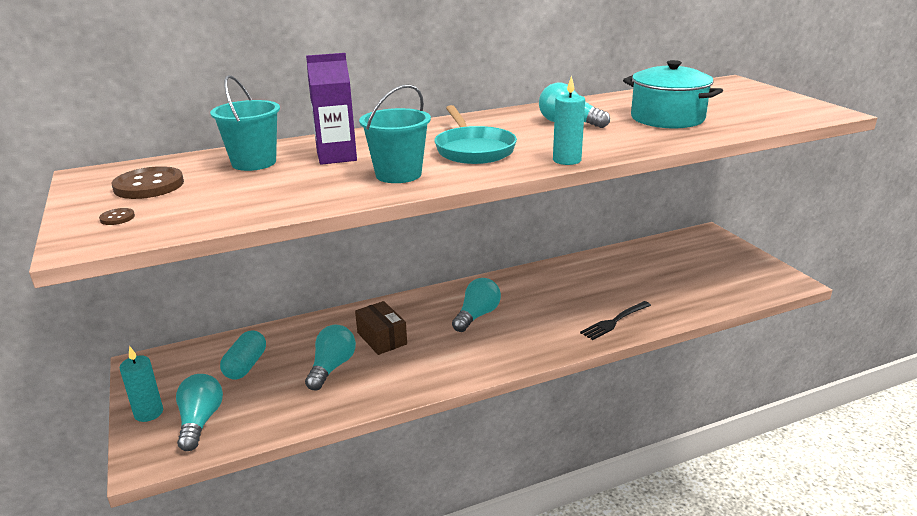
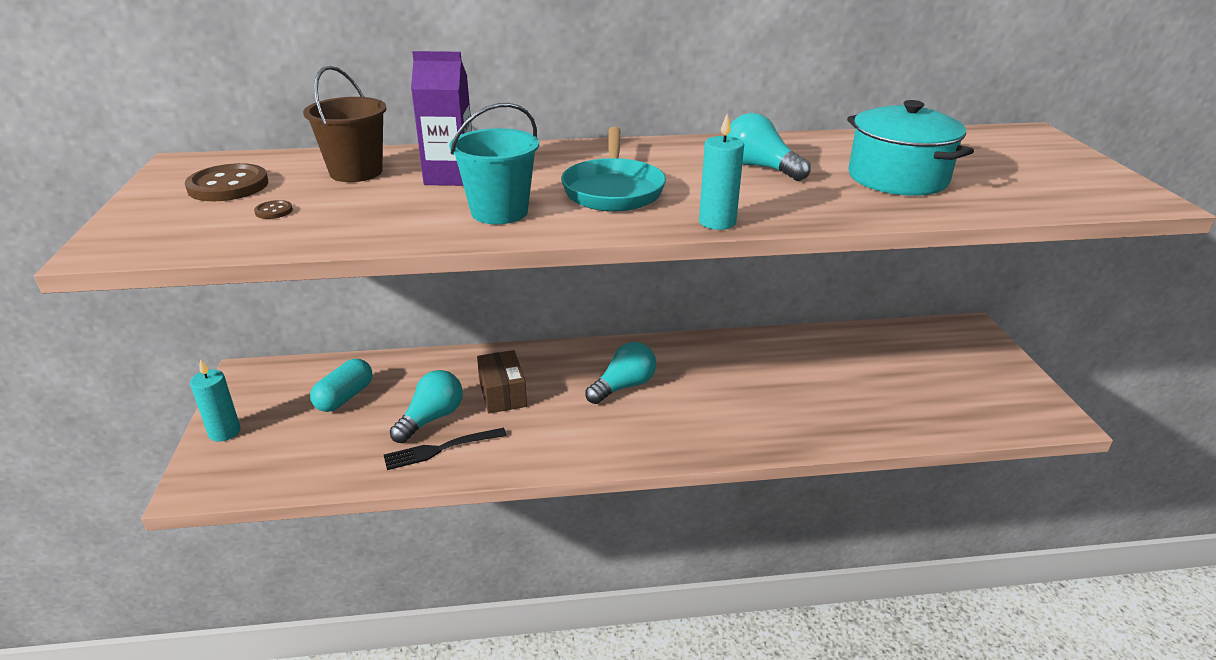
camera: 15 degrees right, 5 degrees up
brown button [99,208,135,225] -> brown button moved to [254,200,293,219]
turquoise light bulb [176,374,223,451] -> none
turquoise bucket [210,75,280,171] -> brown bucket [303,66,387,182]
black fork [580,301,651,340] -> black fork moved to [384,428,507,470]

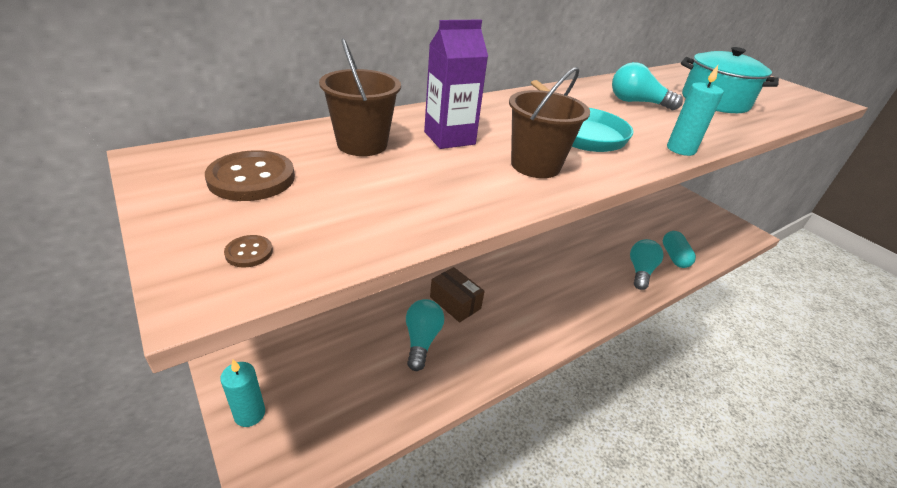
camera: 30 degrees left, 5 degrees up
brown button [254,200,293,219] -> brown button moved to [224,235,273,268]
turquoise capsule [310,359,372,412] -> turquoise capsule moved to [663,231,696,268]
black fork [384,428,507,470] -> none
turquoise bucket [449,103,539,224] -> brown bucket [509,67,590,178]
turquoise light bulb [585,342,656,404] -> turquoise light bulb moved to [630,239,663,290]

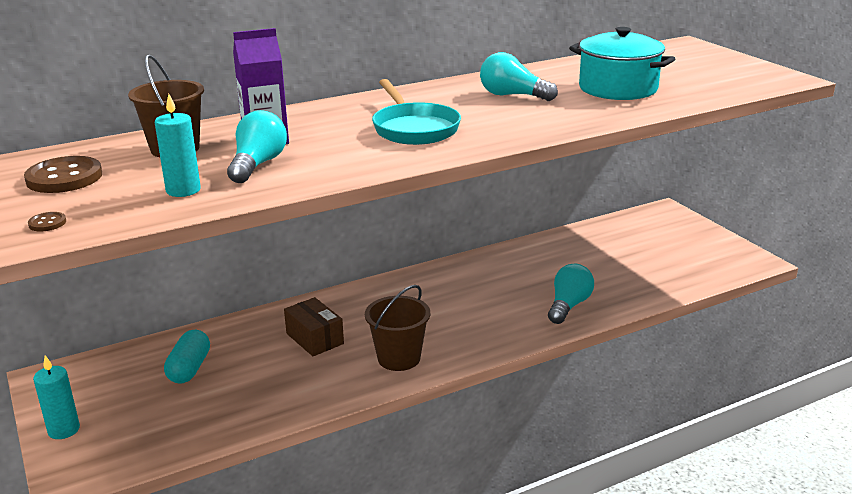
camera: 10 degrees right, 10 degrees down
turquoise light bulb [406,299,444,371] -> turquoise light bulb moved to [227,110,287,183]
brown bucket [509,67,590,178] -> brown bucket moved to [365,285,430,371]
turquoise capsule [663,231,696,268] -> turquoise capsule moved to [164,330,210,384]
turquoise candle [667,65,724,156] -> turquoise candle moved to [155,94,201,197]

